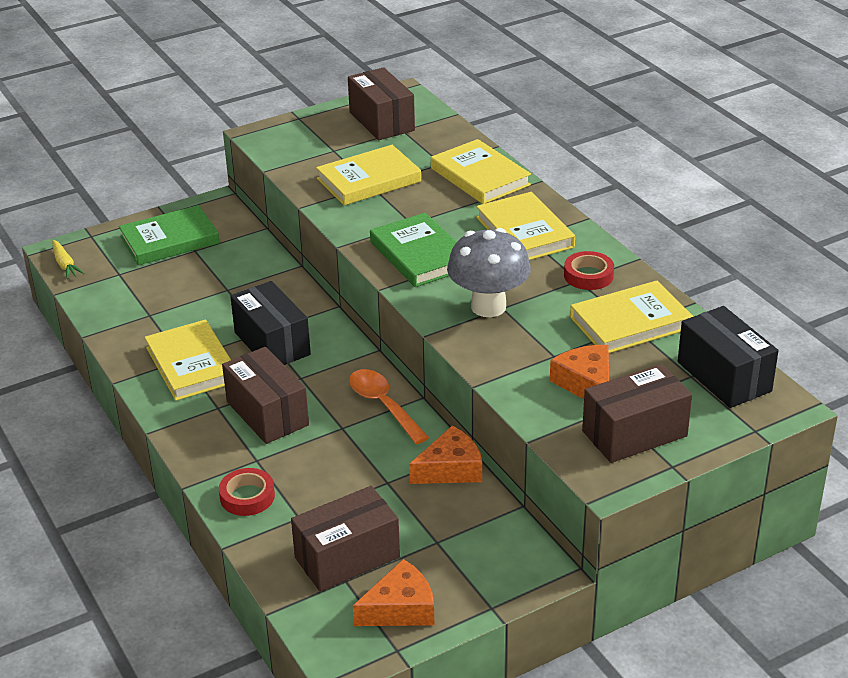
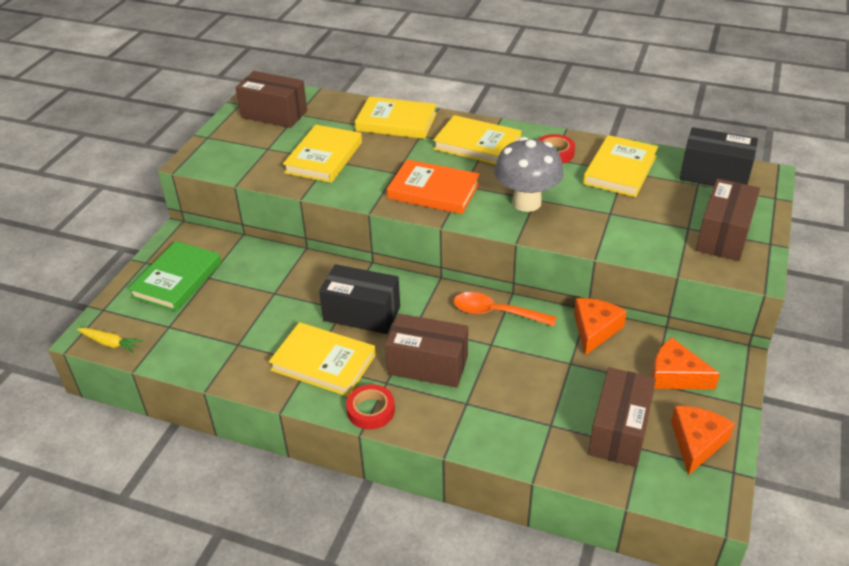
camera: 40 degrees left, 5 degrees up
red tape [219,468,275,516] -> red tape moved to [346,384,395,429]
green book [370,213,457,287] -> orange book [387,159,480,214]
orange cheese [550,345,609,399] -> orange cheese moved to [652,337,720,389]

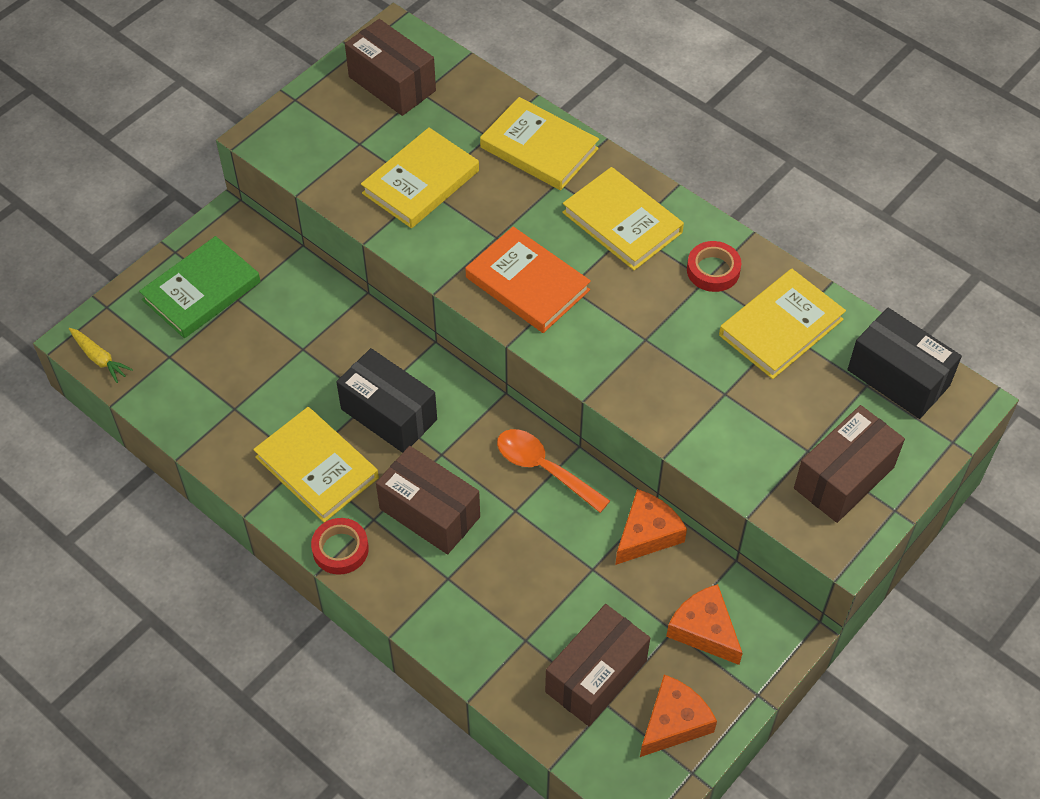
camera: 20 degrees right, 15 degrees up
grey mushroom [494,137,564,212] -> none

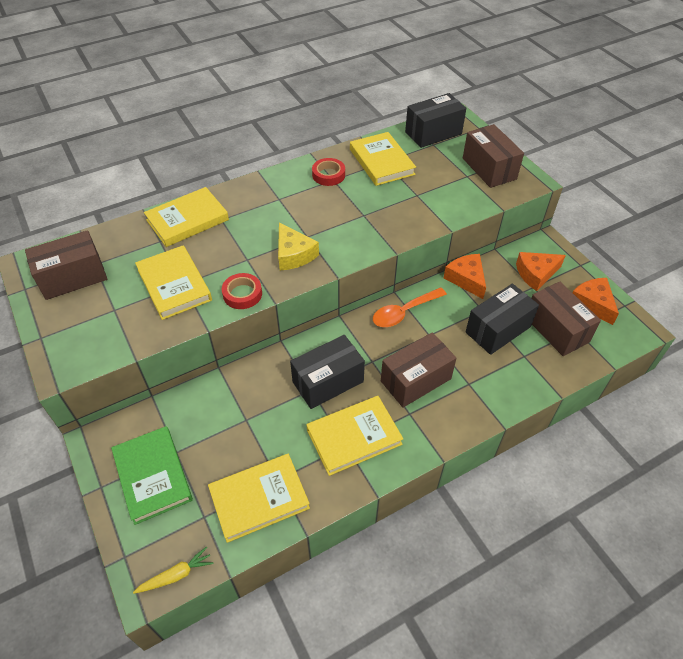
camera: 70 degrees left, 5 degrees down
red tape [311,518,369,575] -> red tape moved to [222,273,262,309]
orange book [466,226,591,333] -> yellow cheese [278,222,319,271]
yellow book [562,167,684,270] -> yellow book moved to [208,454,310,543]
none -> black box [466,284,539,355]

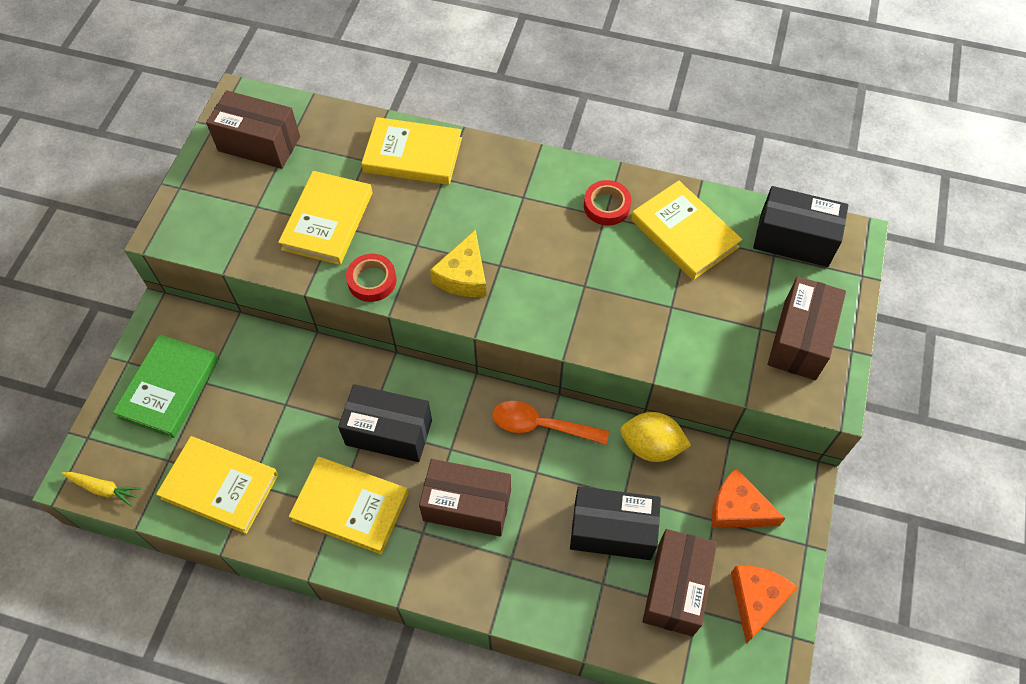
camera: 45 degrees right, 10 degrees up
yellow book [350,132,416,186] -> yellow book turned 60 degrees counterclockwise [631,180,742,280]
orange cheese [444,254,486,299] -> yellow lemon [620,412,691,462]

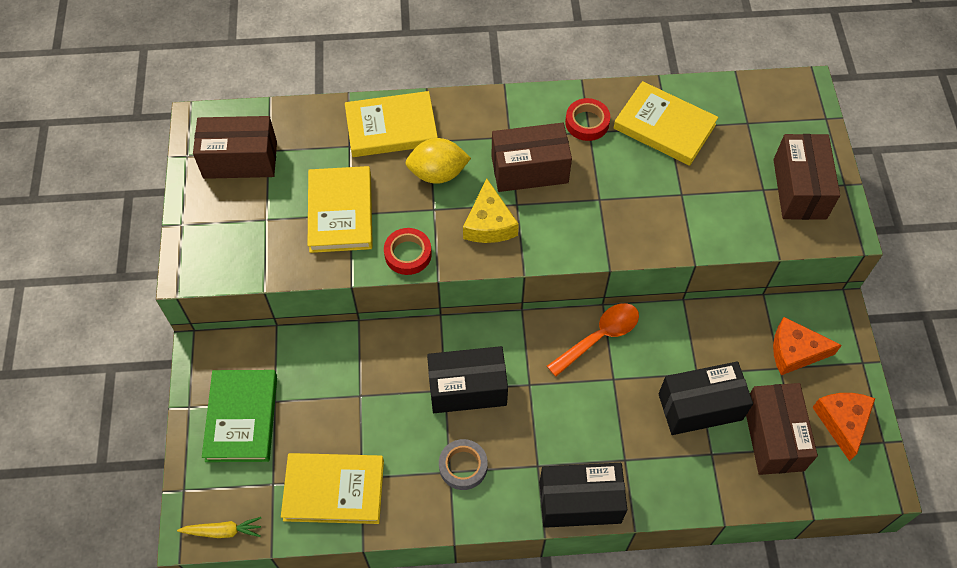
camera: 20 degrees left, 0 degrees up
yellow book [289,457,409,555] -> grey tape [439,439,488,490]
brown box [419,459,511,537] -> brown box moved to [491,123,572,192]
orange spoon [493,401,609,445] -> orange spoon turned 150 degrees clockwise [547,303,639,377]
yellow lemon [620,412,691,462] -> yellow lemon moved to [405,138,471,184]
black box [753,186,848,267] -> black box moved to [540,463,627,528]

